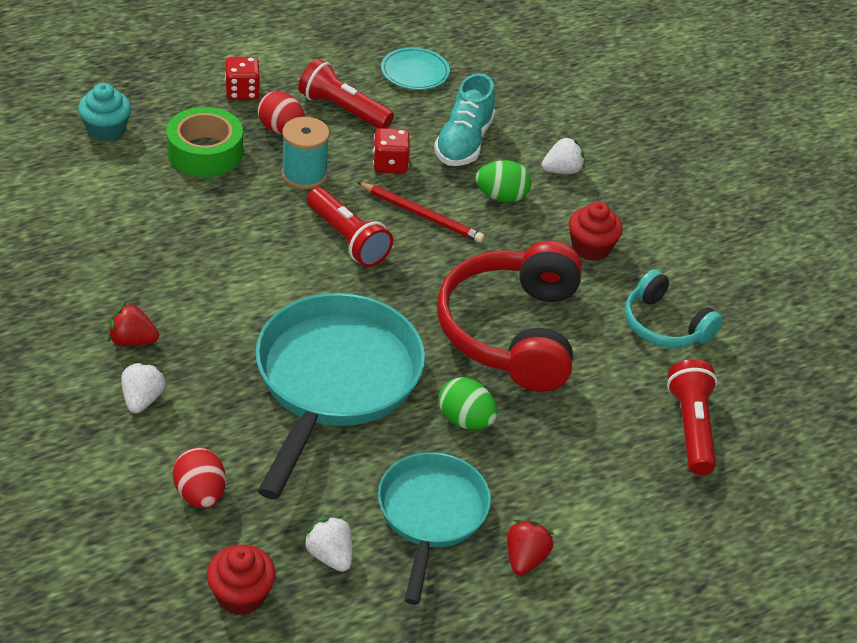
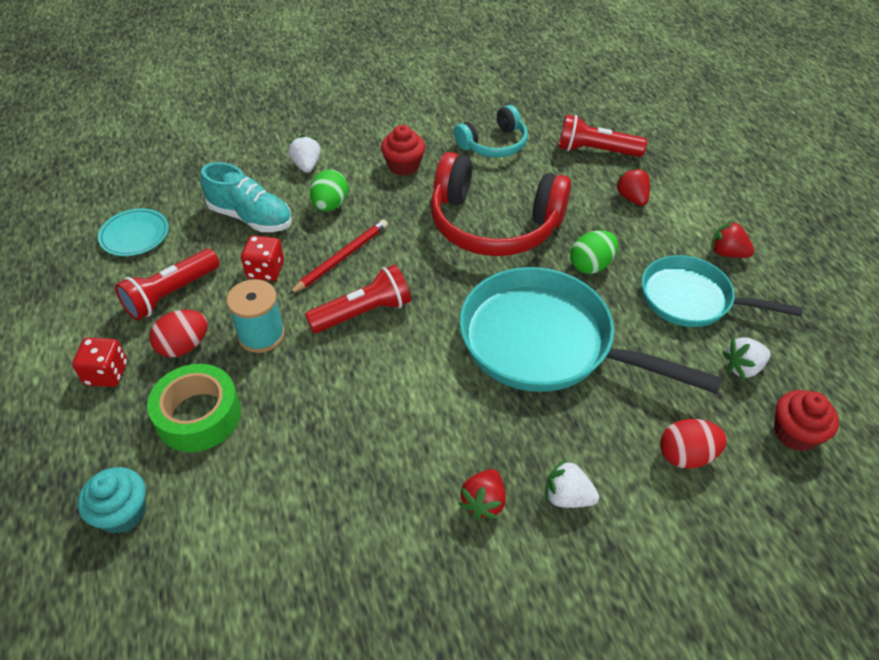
camera: 75 degrees left, 5 degrees up
none -> red strawberry [615,167,650,206]

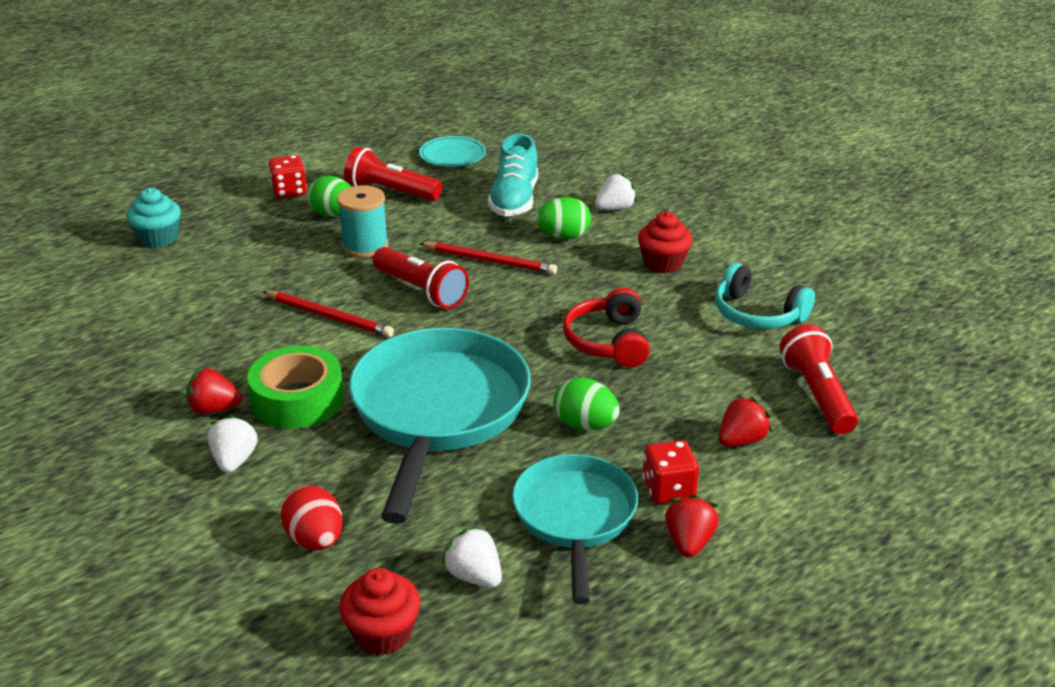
camera: 70 degrees right, 15 degrees down
green tape [147,364,241,452] -> green tape moved to [247,346,344,429]
red egg [149,310,208,357] -> green egg [308,176,351,217]
red dice [241,236,284,281] -> red dice moved to [642,440,699,504]
red headphones [431,152,571,256] -> red headphones [563,288,650,367], size x0.56
none -> red pencil [262,291,394,337]

